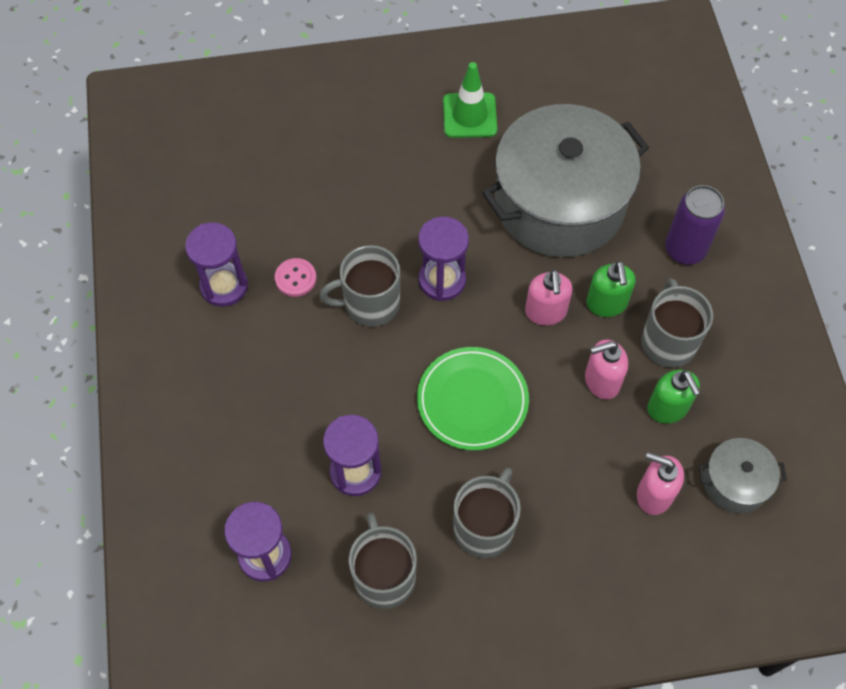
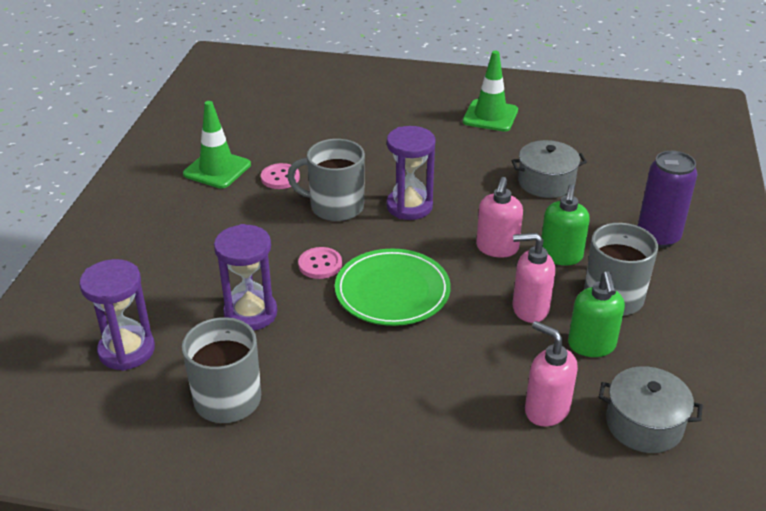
camera: 20 degrees right, 25 degrees down
purple hourglass [185,222,248,307] -> green traffic cone [183,101,251,188]
grey mug [453,467,521,558] -> none
grey pot [482,104,649,257] -> grey pot [511,140,587,198], size x0.45
none -> pink button [298,247,342,279]

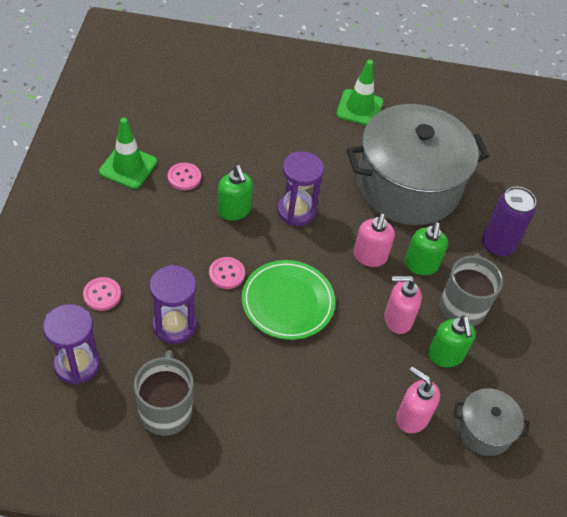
camera: 10 degrees left, 15 degrees up
grey mug [287,139,365,221] -> green soap dispenser [217,165,253,221]
grey pot [511,140,587,198] -> grey pot [347,104,489,225], size x2.24
none -> pink button [83,277,121,311]

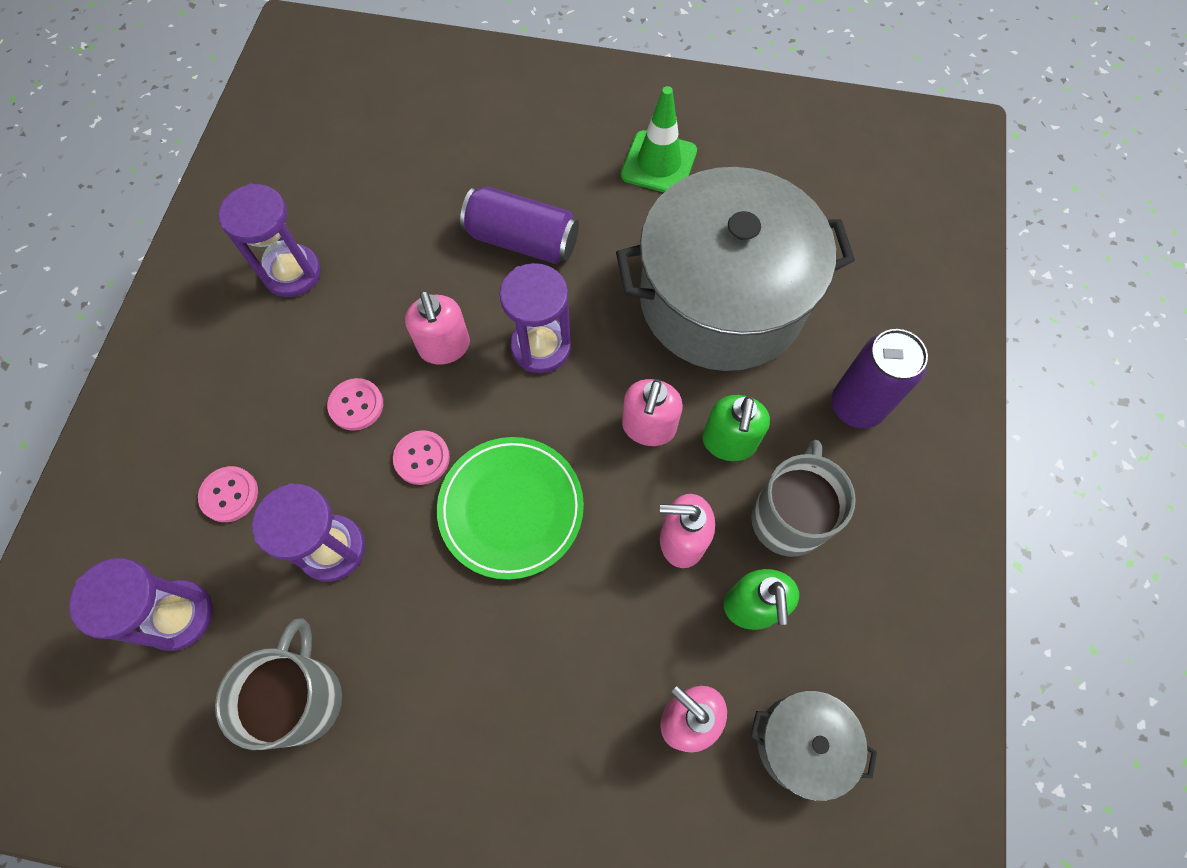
camera: 10 degrees right, 15 degrees up
green traffic cone [99,118,157,189] -> purple hourglass [218,184,321,297]
pink button [168,162,201,190] -> pink button moved to [327,378,383,431]
green soap dispenser [217,165,253,221] -> pink soap dispenser [405,290,470,365]
none -> purple can [460,187,579,264]

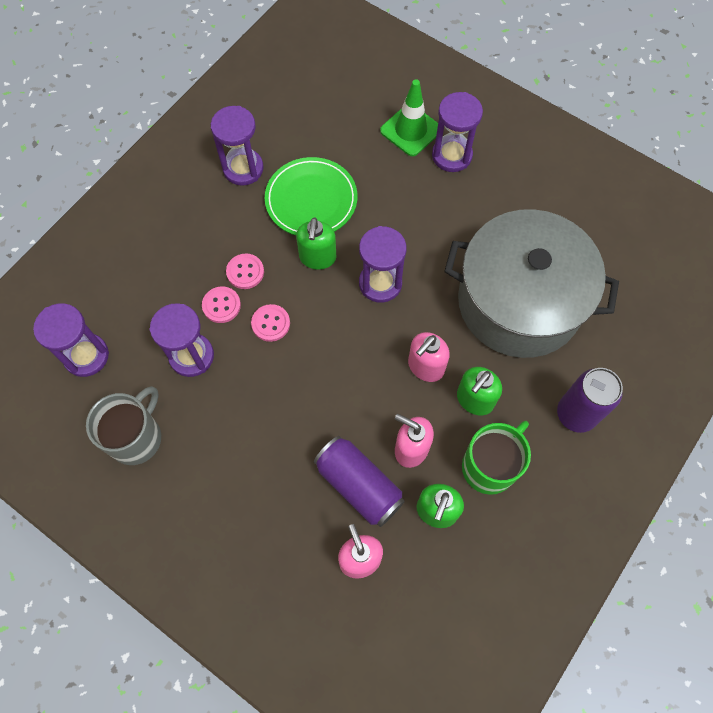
camera: 25 degrees right, 0 degrees up
pink button [198,466,258,522] -> pink button moved to [202,287,241,323]
pink soap dispenser [405,290,470,365] -> green soap dispenser [296,217,336,269]
green plate [437,437,584,580] -> green plate moved to [265,157,358,235]
purple can [460,187,579,264] -> purple can moved to [314,436,405,527]
green traffic cone [621,86,697,192] -> green traffic cone moved to [380,79,438,156]
grey pot [750,690,877,801] -> none
grey mug [751,440,856,557] -> green mug [462,421,531,495]
none -> purple hourglass [432,92,483,172]

